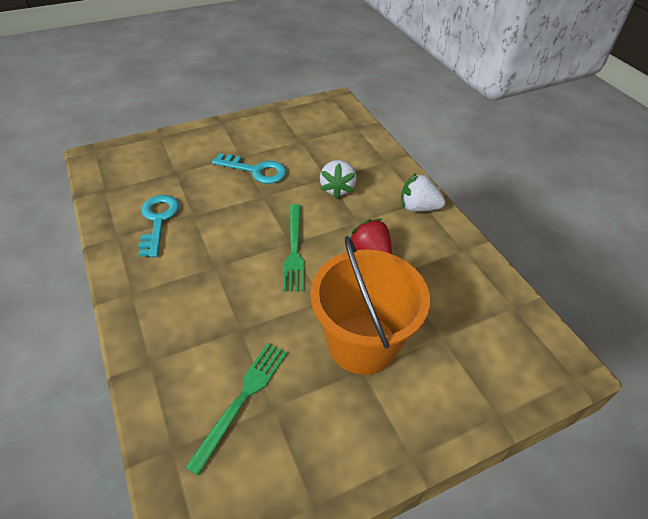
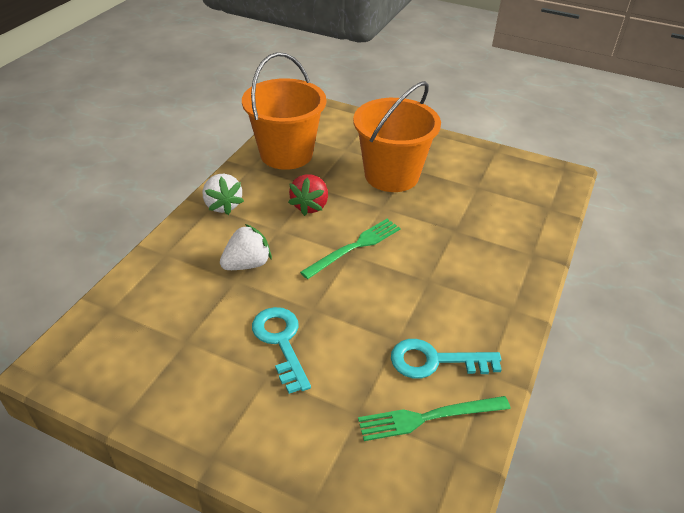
camera: 130 degrees left, 5 degrees down
turquoise key [138,195,179,258] -> turquoise key turned 45 degrees clockwise [391,339,502,379]
green fork [185,343,287,476] -> green fork moved to [358,396,511,441]
none -> orange bucket [242,52,326,170]

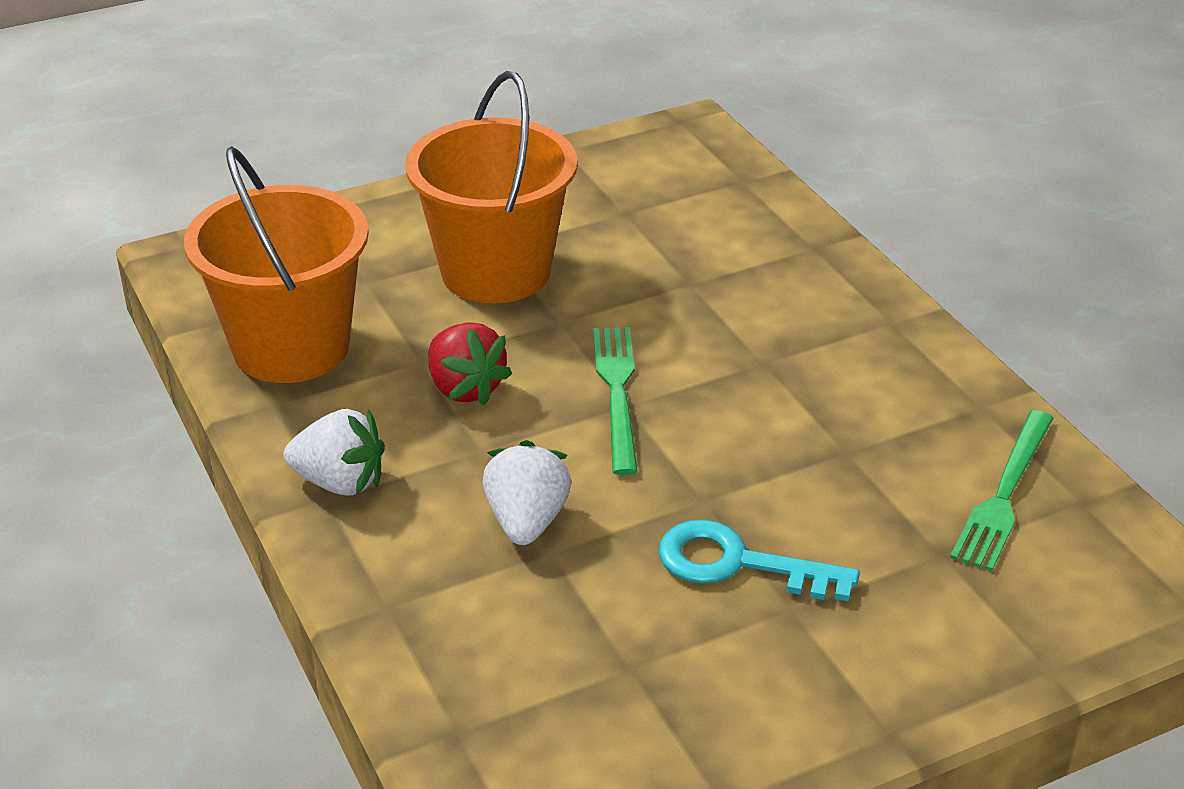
camera: 50 degrees left, 5 degrees down
turquoise key [391,339,502,379] -> none

